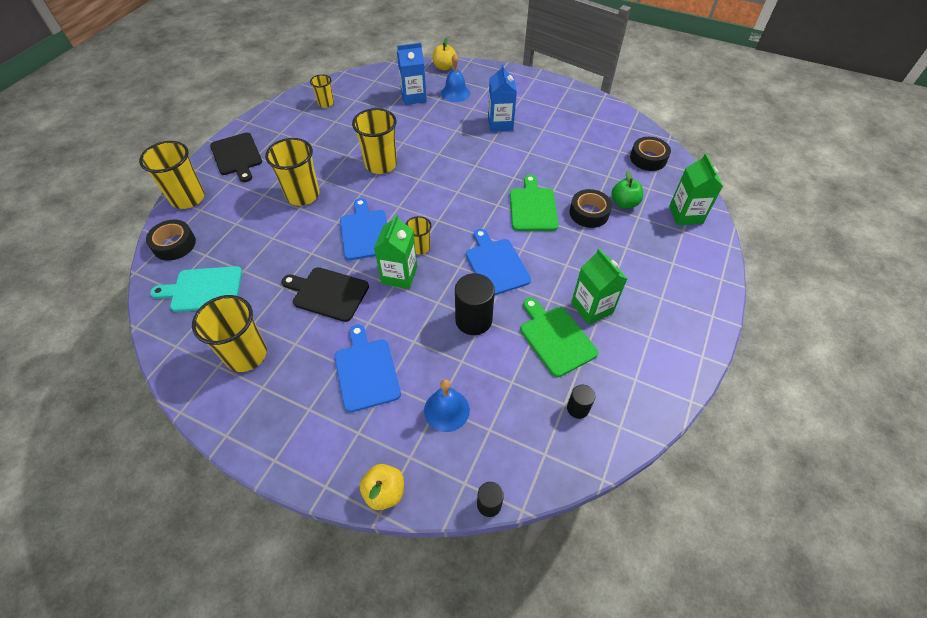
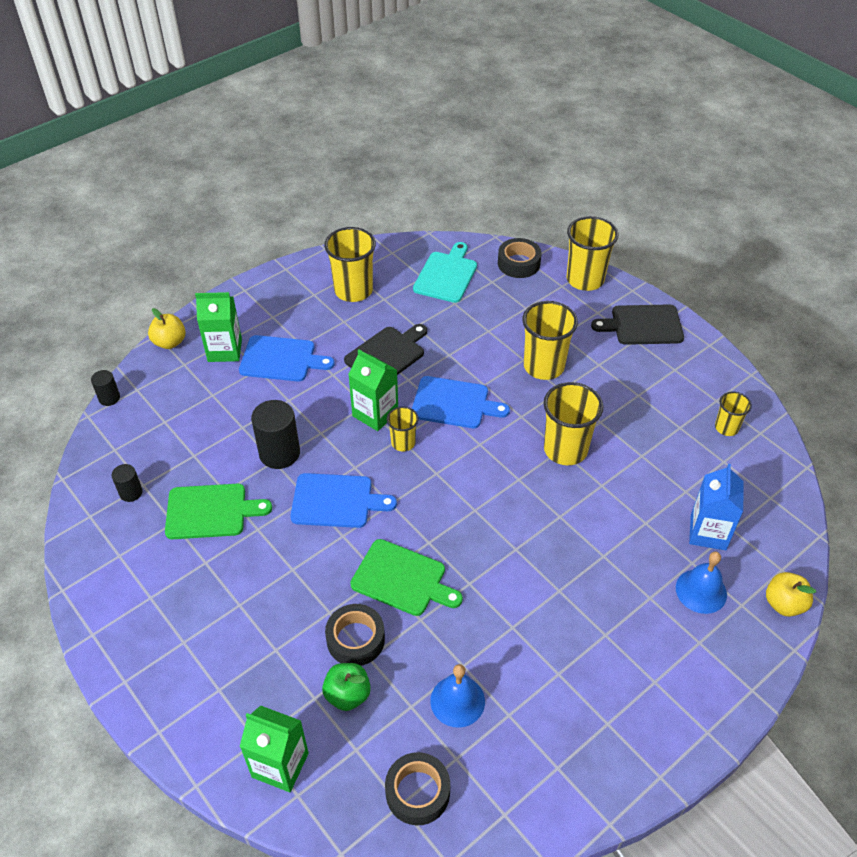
camera: 115 degrees right, 5 degrees down
blue bell [424,379,470,432] -> blue bell moved to [430,664,485,728]
blue carton [488,64,517,132] -> none
green carton [571,248,627,325] -> green carton moved to [195,292,242,362]

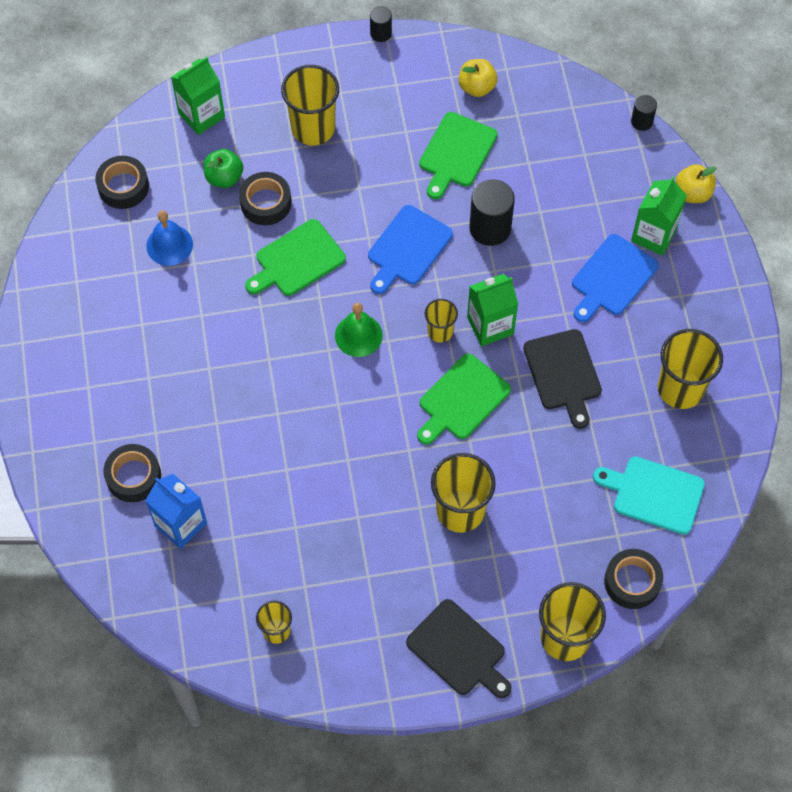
camera: 120 degrees right, 15 degrees up
black cylinder [112,464,143,502] -> black cylinder moved to [370,6,392,42]
blue cutting board [412,376,510,428] -> green cutting board [417,354,511,445]
turquoise cutting board [413,242,477,303] -> turquoise cutting board turned 150 degrees clockwise [593,456,705,535]
yellow cup [543,382,603,465] -> yellow cup moved to [281,65,339,145]
black cutting board [591,304,684,345] -> black cutting board turned 105 degrees clockwise [406,599,512,698]
blue bell [676,552,727,614] -> black tape [103,444,161,502]
yellow apple [766,572,816,617] -> yellow apple moved to [459,59,498,97]
none -> green bell [335,303,383,357]

